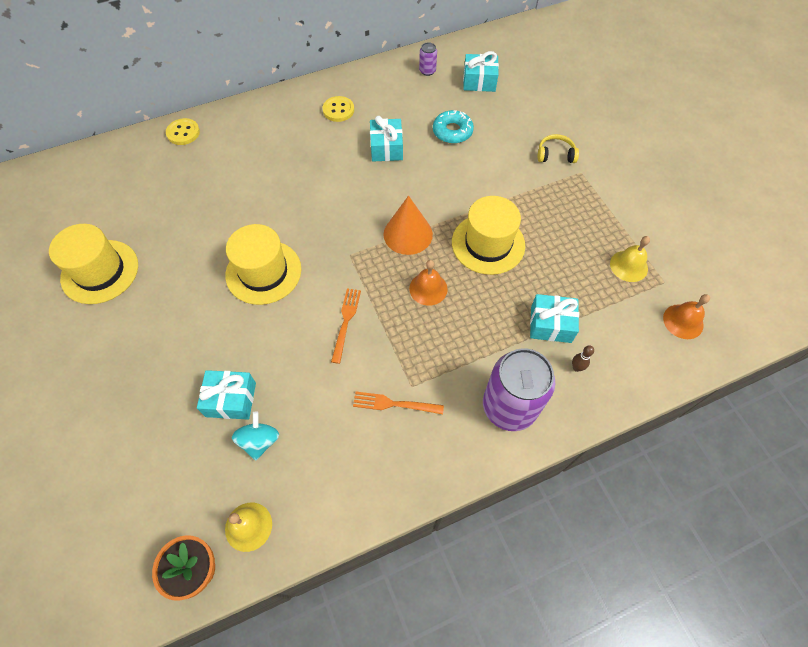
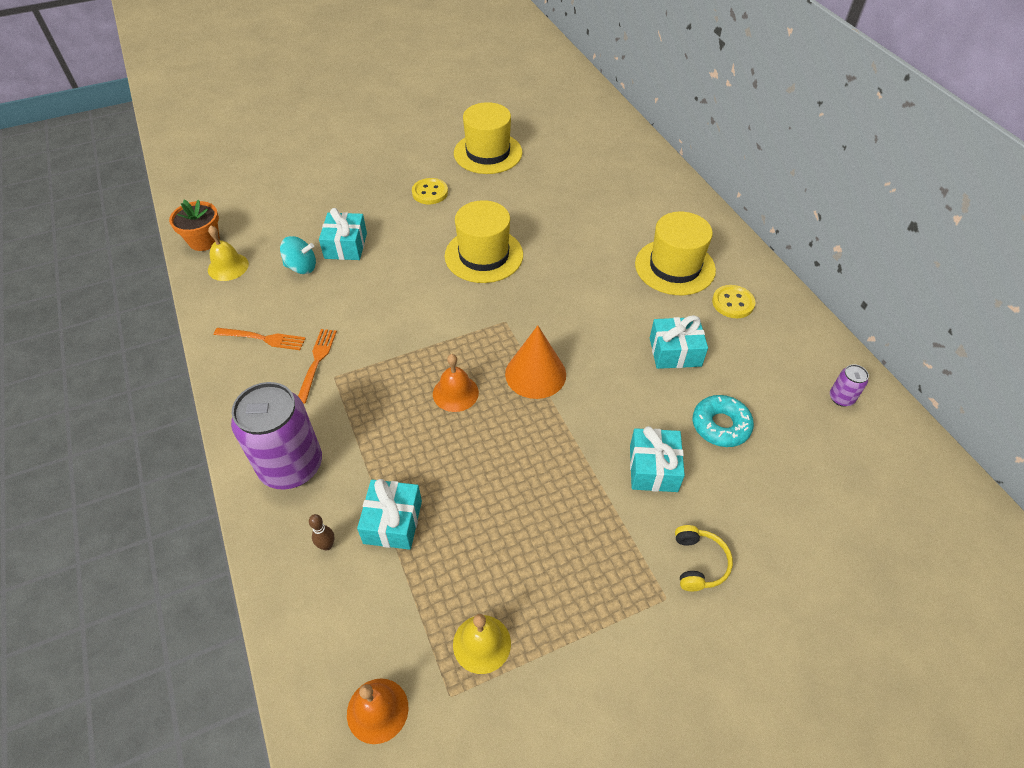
camera: 90 degrees right, 10 degrees down
yellow button [166,118,200,145] -> yellow button moved to [412,178,448,204]
orange fork [331,288,361,364] -> orange fork moved to [214,328,306,350]
yellow hat [452,196,525,275] -> yellow hat moved to [635,212,716,295]
turquoise gift [463,51,499,92] -> turquoise gift moved to [630,426,685,492]

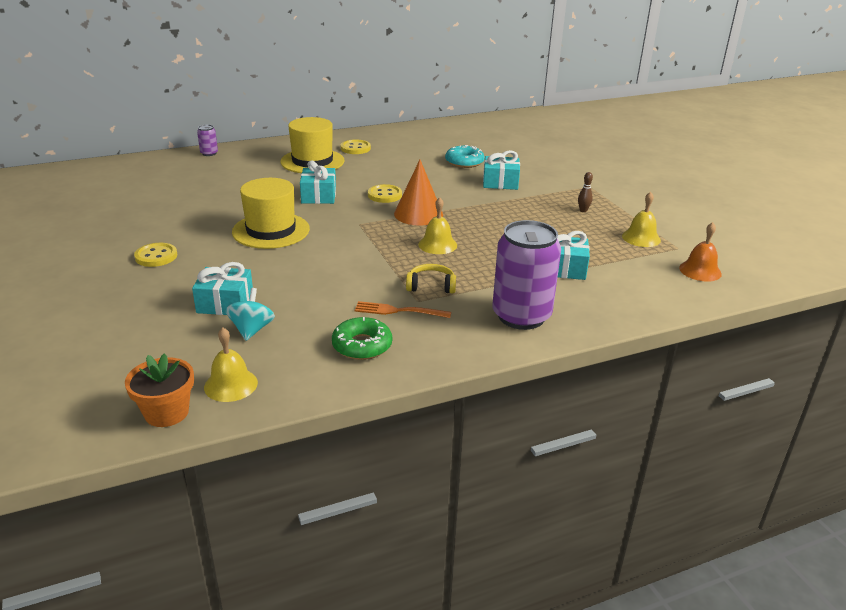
camera: 90 degrees left, 20 degrees down
orange fork [214,328,306,350] -> green donut [332,317,392,360]
brown bowling pin [309,514,334,551] -> brown bowling pin moved to [578,172,593,212]
orange bell [433,354,479,412] -> yellow bell [418,197,457,254]
yellow hat [454,102,522,174] -> none
turquoise gift [650,315,708,369] -> turquoise gift moved to [300,161,336,204]
yellow headphones [675,525,733,591] -> yellow headphones moved to [406,264,456,294]
purple can [830,364,869,407] -> purple can moved to [197,124,218,156]
none -> yellow button [368,184,402,203]

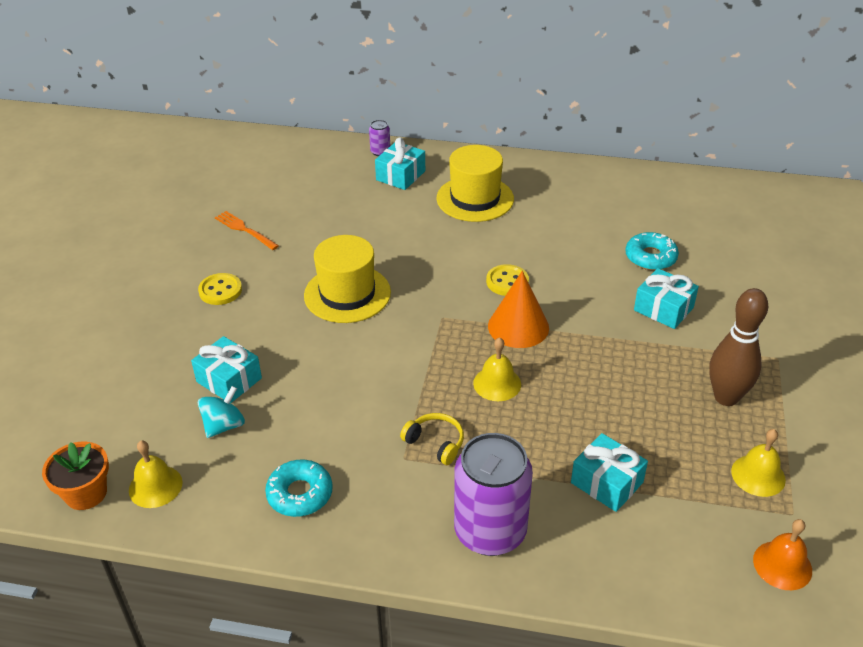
camera: 35 degrees right, 10 degrees up
turquoise gift [300,161,336,204] -> turquoise gift moved to [375,137,425,190]
green donut [332,317,392,360] -> turquoise donut [265,460,333,517]
yellow button [340,140,371,154] -> none
orange fork [355,301,451,318] -> orange fork moved to [215,211,279,250]
brown bowling pin [578,172,593,212] -> brown bowling pin [709,288,768,406], size x2.47

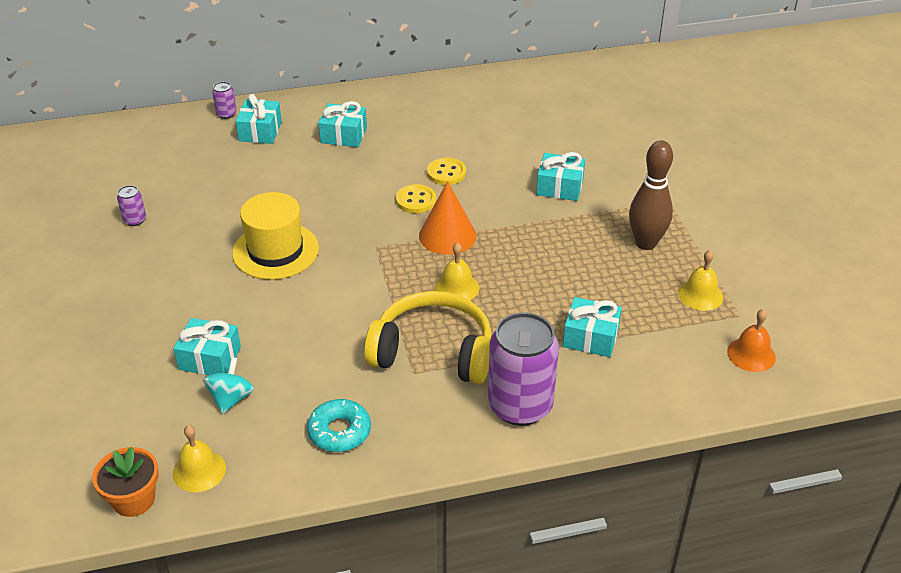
camera: 25 degrees left, 0 degrees up
yellow button [198,273,242,305] -> yellow button moved to [427,157,466,185]
orange fork [215,211,279,250] -> purple can [117,185,146,226]
yellow headphones [400,413,464,465] -> yellow headphones [364,291,491,384], size x2.21
yellow hat [436,145,514,222] -> turquoise gift [318,101,367,147]
turquoise donut [626,232,679,270] -> none

